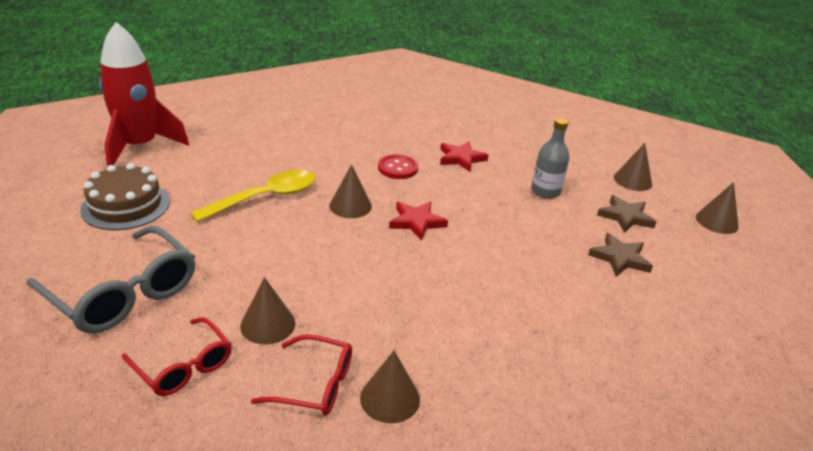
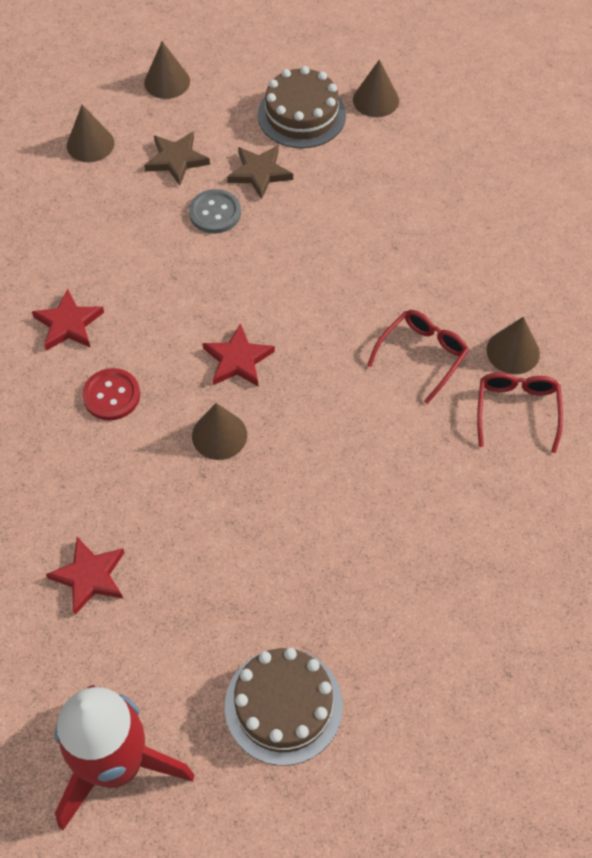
camera: 95 degrees left, 25 degrees up
grey glasses [27,226,195,333] -> none
red glasses [122,317,232,396] -> red glasses moved to [367,310,469,404]
yellow spoon [190,170,315,222] -> none
brown cone [240,277,295,344] -> brown cone moved to [353,60,399,117]
grey bottle [531,118,570,199] -> none
none -> red star [46,537,125,615]
none -> grey button [189,189,241,234]
none -> brown cake [258,66,346,148]

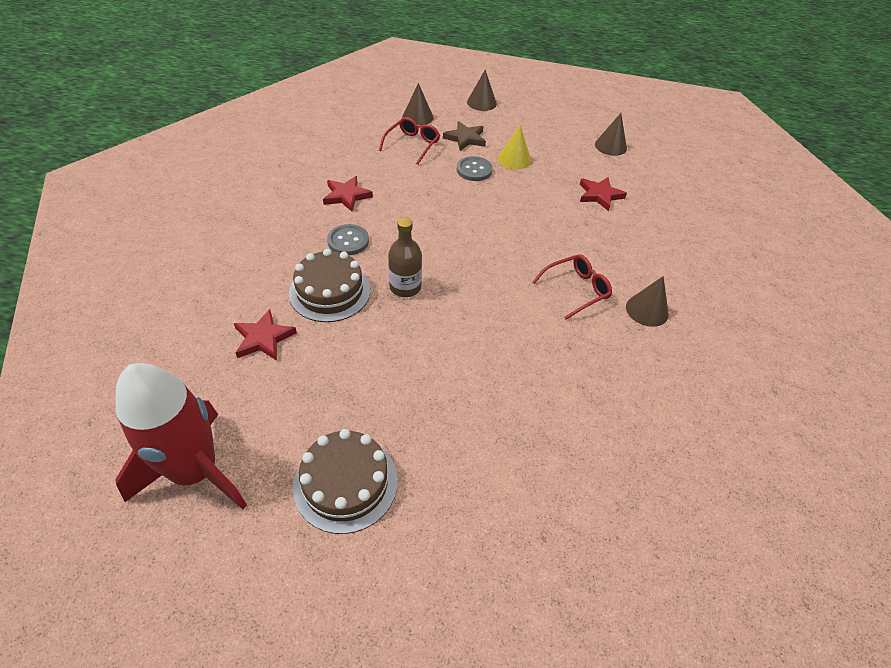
camera: 20 degrees right, 10 degrees down
red button [82,368,140,420] -> grey button [327,224,369,255]
brown cone [192,403,247,460] -> brown bottle [388,218,422,297]
red star [203,323,275,387] -> red star moved to [580,177,627,211]
brown star [227,145,293,200] -> yellow cone [498,126,531,170]
brown cake [258,66,346,148] -> brown cake moved to [289,249,371,322]
red glasses [477,372,563,453] -> red glasses moved to [379,117,440,165]

